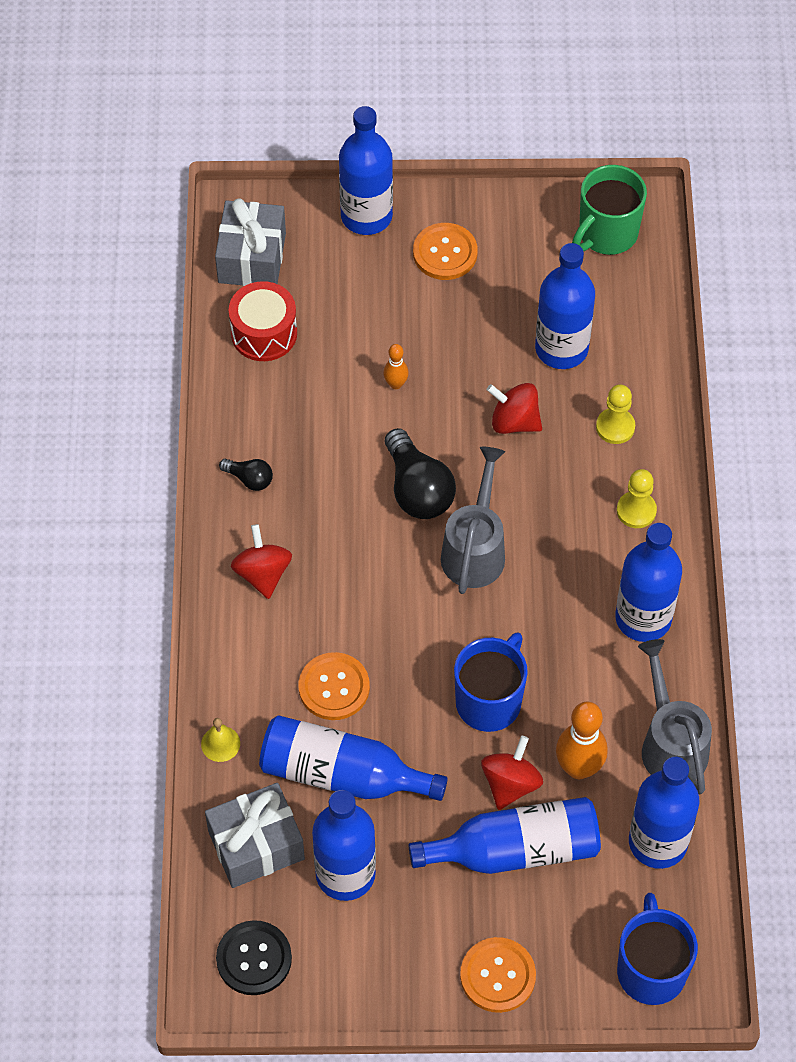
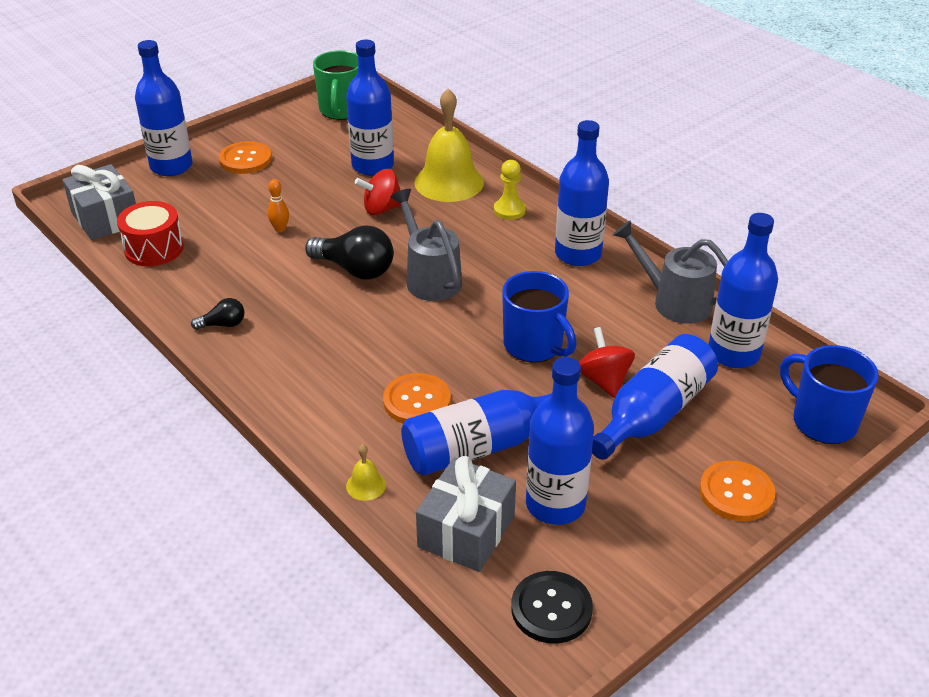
camera: 40 degrees left, 20 degrees down
red spinning top [231,524,292,599] -> none
blue mug [454,632,528,732] -> blue mug turned 150 degrees clockwise [502,271,577,363]
orange bowling pin [556,701,608,779] -> none
yellow pawn [596,384,635,444] -> yellow bell [415,88,484,202]

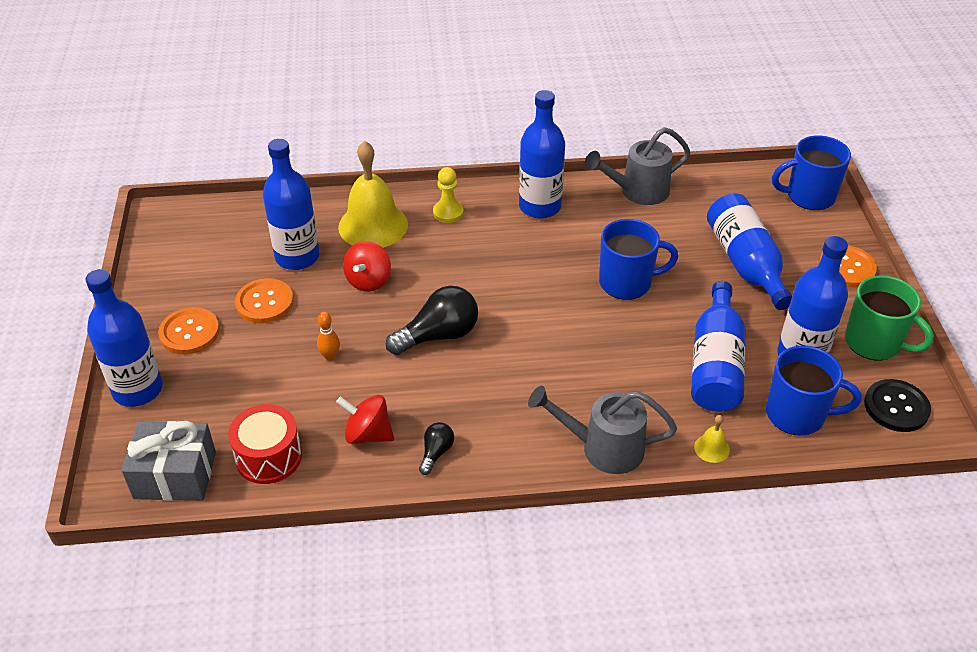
camera: 55 degrees left, 5 degrees up
green mug [313,50,358,120] -> green mug moved to [845,275,934,360]
orange button [383,373,451,424] -> orange button moved to [235,278,294,323]
grey watering can [390,189,462,301] -> grey watering can moved to [528,386,677,474]
grey gift [416,456,516,572] -> blue mug [766,346,861,436]
red spinning top [579,327,635,398] -> red spinning top moved to [336,395,394,444]
blue bottle [708,213,778,368] -> none

